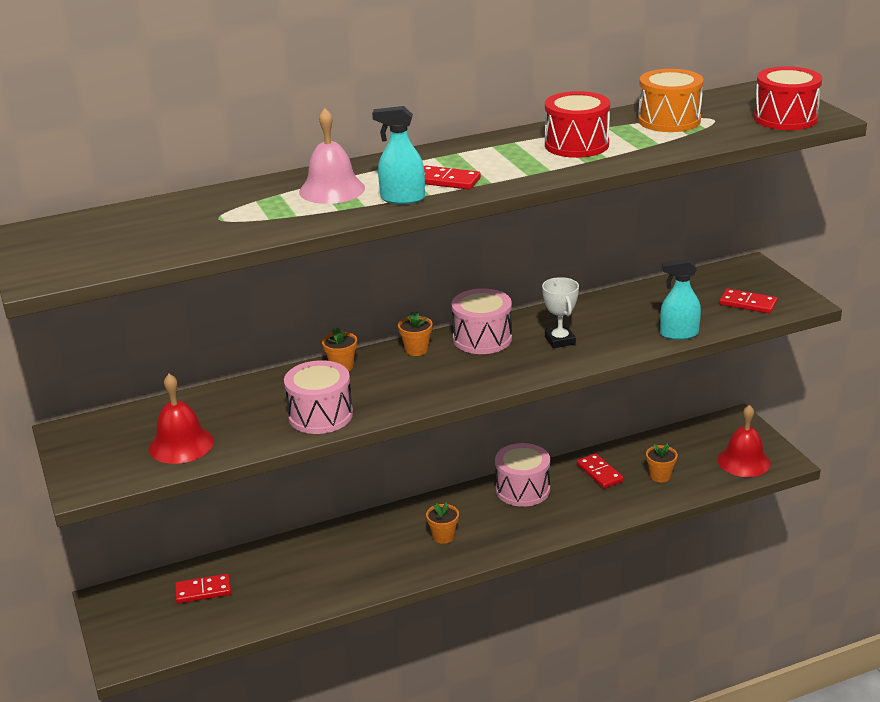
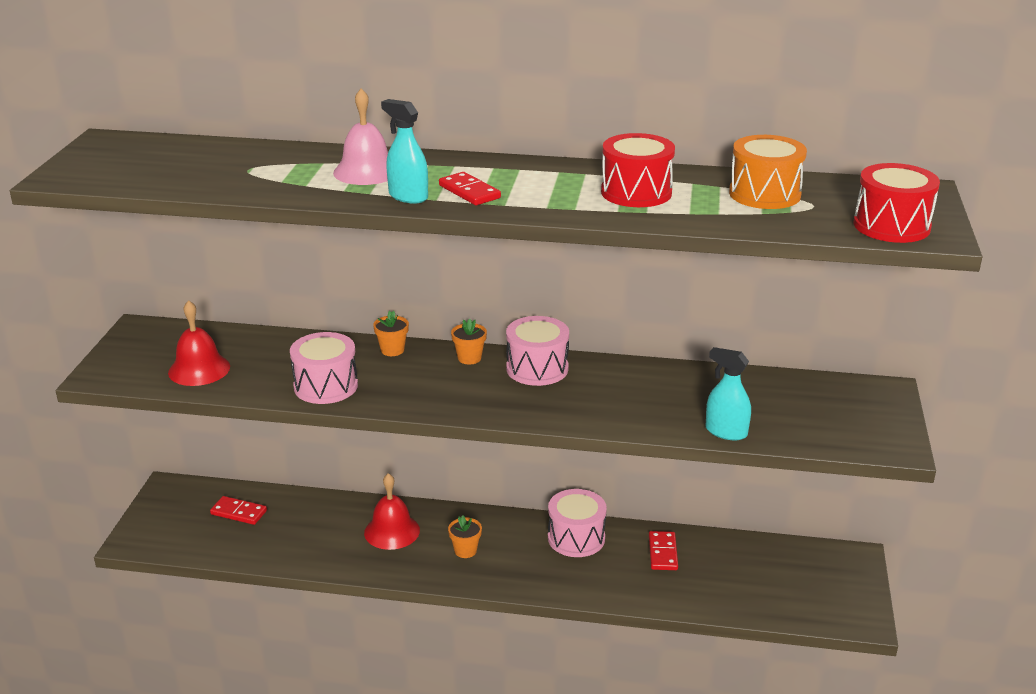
camera: 30 degrees right, 0 degrees up
white trophy [542,277,579,348] -> none
orange flower pot [646,443,678,482] -> none
red bell [718,405,771,477] -> red bell moved to [364,473,420,550]
red domino [719,289,777,314] -> none

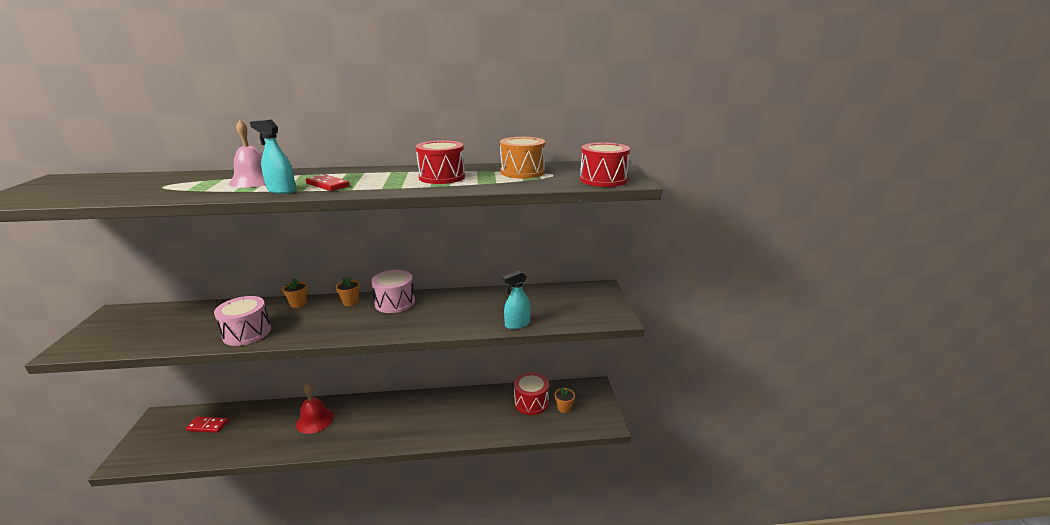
camera: 15 degrees left, 5 degrees down
red bell [168,300,230,386] -> none
orange flower pot [448,515,482,558] -> orange flower pot moved to [555,387,575,413]
pink drum [548,489,607,557] -> none
red domino [649,531,678,570] -> none
turquoise spray bottle [705,347,751,440] -> turquoise spray bottle turned 45 degrees counterclockwise [502,271,531,329]
none -> red drum [514,372,549,415]

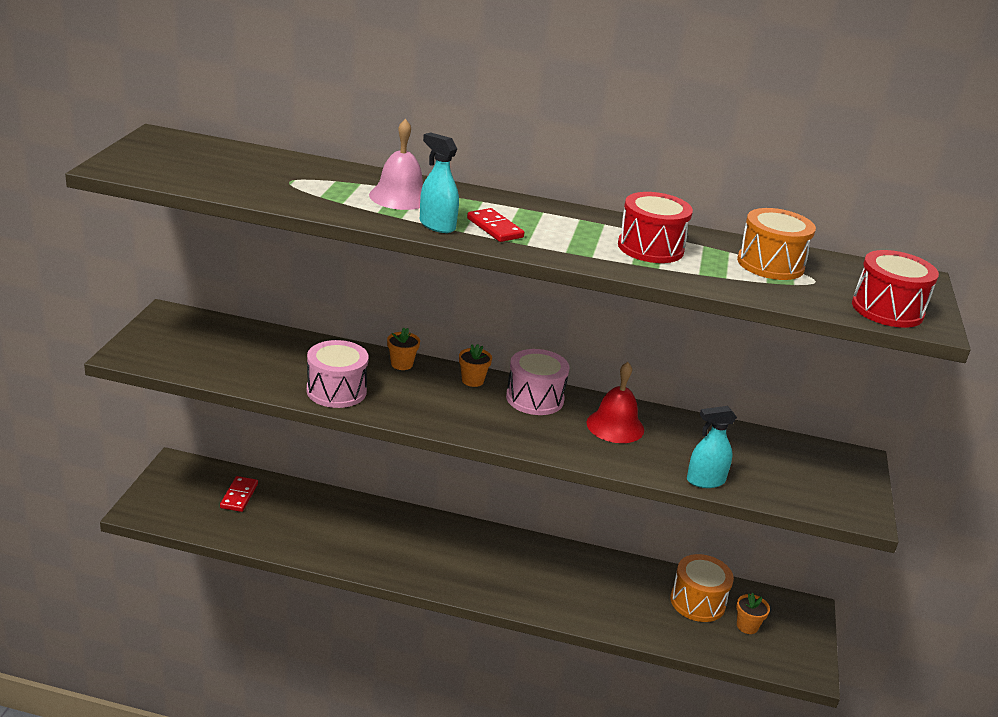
camera: 15 degrees right, 5 degrees up
red domino [186,416,228,433] -> red domino turned 75 degrees clockwise [220,476,258,512]
red bell [296,384,334,434] -> red bell moved to [587,362,644,443]
red drum [514,372,549,415] -> orange drum [671,554,734,622]

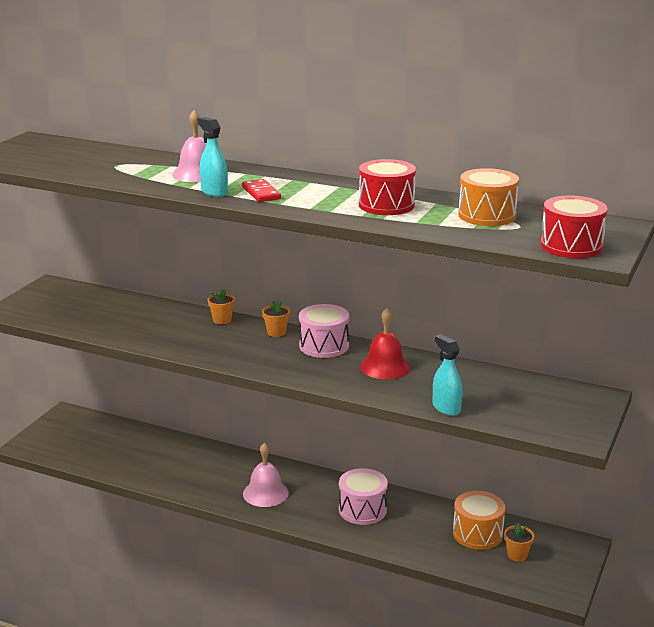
camera: 15 degrees right, 5 degrees down
red domino [220,476,258,512] -> none
pink drum [307,340,369,408] -> pink drum moved to [339,468,388,525]
turquoise spray bottle [687,406,737,488] -> turquoise spray bottle turned 60 degrees clockwise [433,334,463,416]
none -> pink bell [243,443,289,507]

